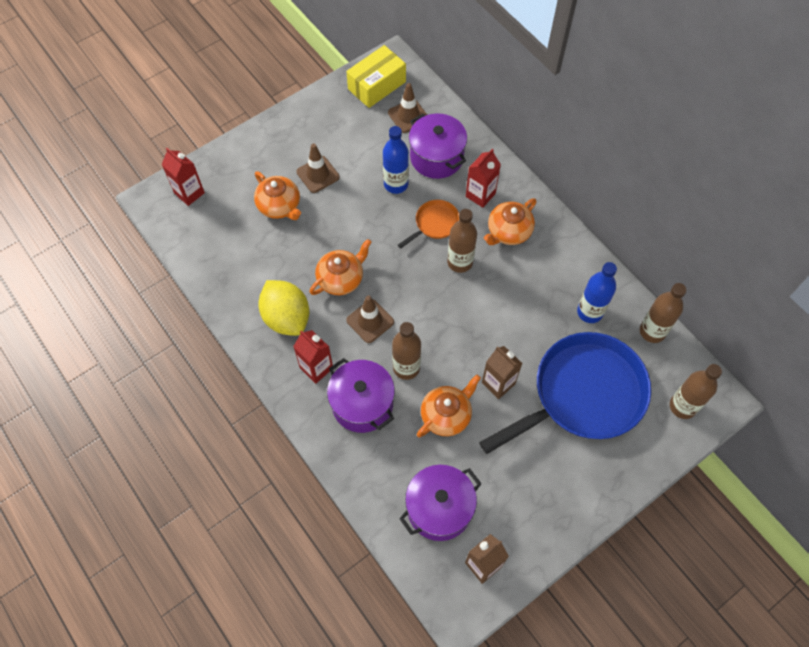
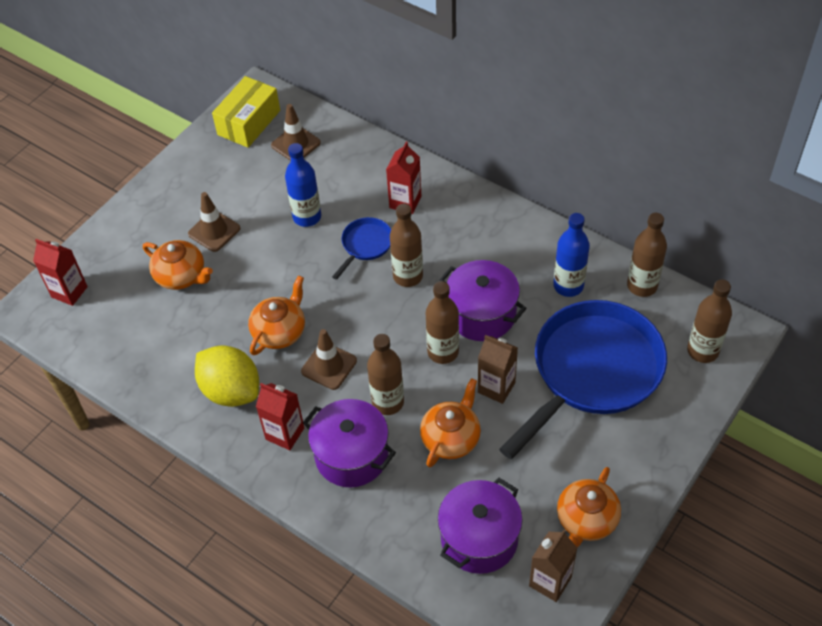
camera: 15 degrees left, 10 degrees down
orange pan [398,200,459,249] -> blue pan [332,217,391,280]
purple pot [409,113,467,179] -> purple pot moved to [439,260,527,341]
orange teapot [484,198,536,245] -> orange teapot moved to [557,467,621,548]
none -> brown bottle [426,281,459,364]

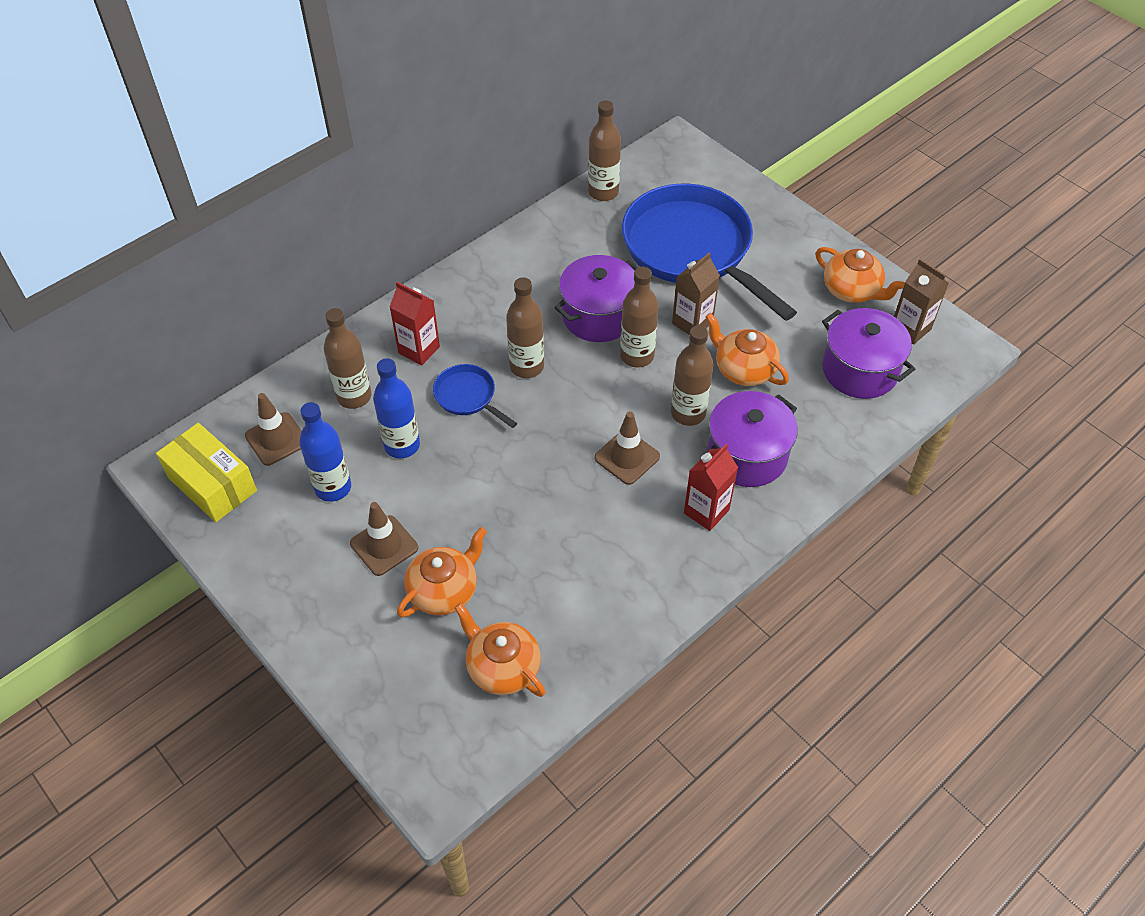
camera: 80 degrees left, 0 degrees up
red carton [33,239,88,306] -> none
yellow lemon [195,345,259,407] -> none
orange teapot [248,276,305,355] -> orange teapot moved to [454,603,546,697]
blue bottle [553,213,590,297] -> blue bottle moved to [299,402,351,502]
brown bottle [687,279,732,363] -> brown bottle moved to [324,308,372,409]

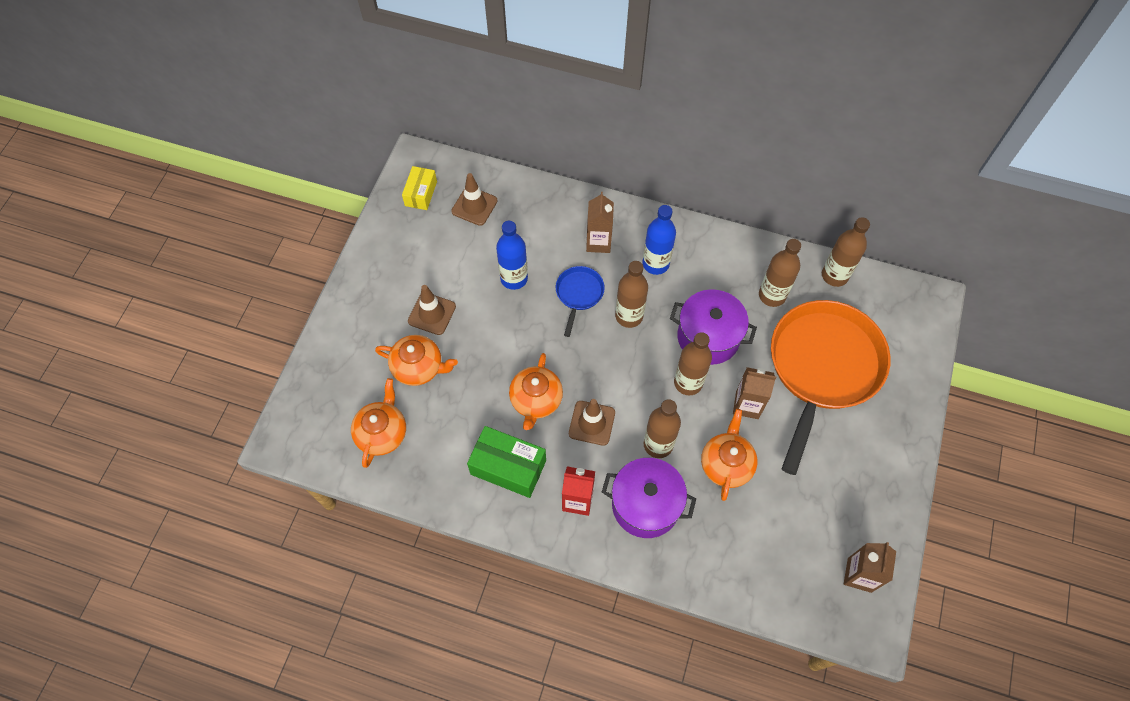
camera: 60 degrees right, 10 degrees up
yellow box [156,423,257,522] -> yellow box [402,166,437,210], size x0.63
blue bottle [299,402,351,502] -> blue bottle moved to [642,205,676,275]
brown bottle [324,308,372,409] -> brown bottle moved to [759,239,801,307]
red carton [390,282,440,365] -> brown carton [586,192,614,253]
blue pan [622,184,797,321] -> orange pan [771,300,891,475]
orange teapot [816,247,905,303] -> orange teapot moved to [509,353,563,430]
purple pot [822,308,915,399] -> none
none -> green box [467,426,546,498]

